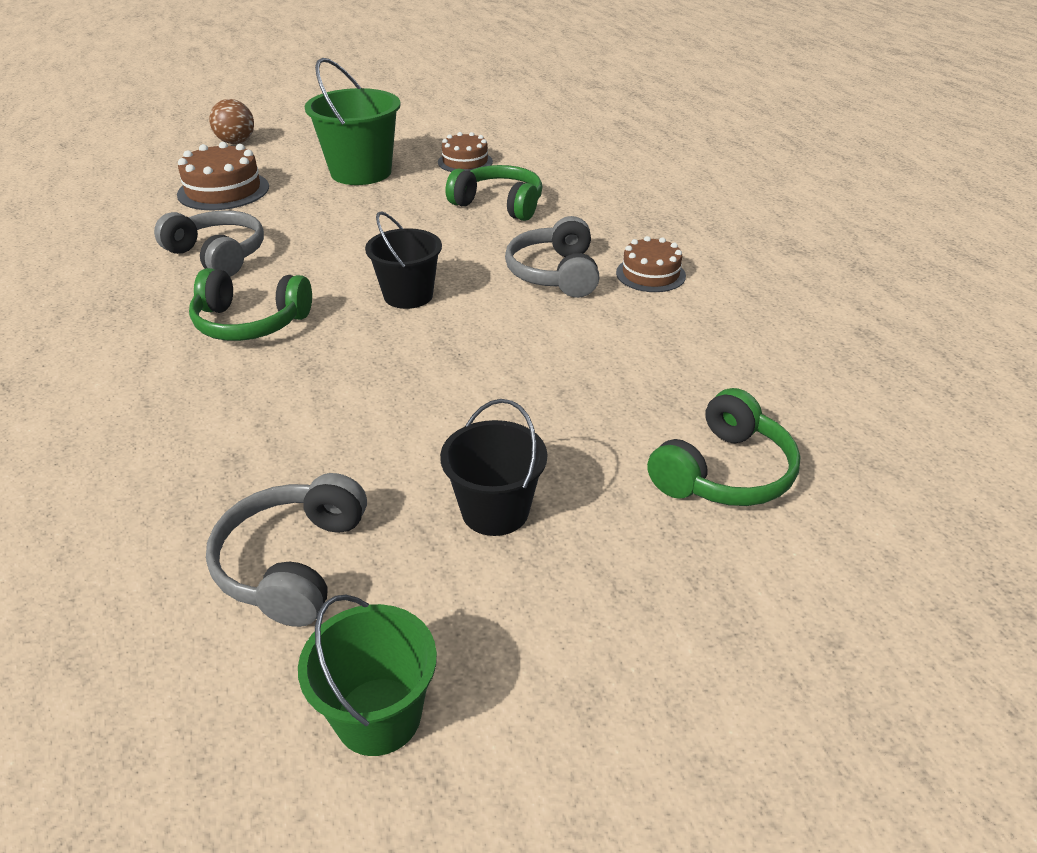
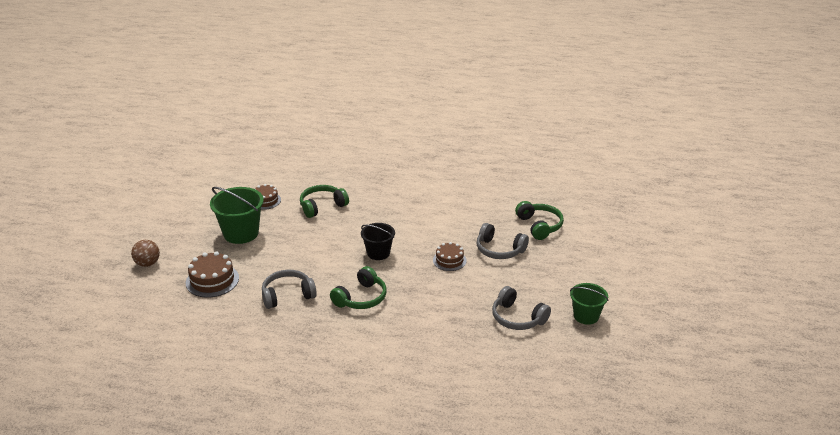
camera: 60 degrees left, 5 degrees down
black bucket [440,399,547,536] -> none
grey headphones [505,216,599,298] -> grey headphones moved to [477,223,529,259]
brown cake [616,236,686,292] -> brown cake moved to [433,242,467,271]

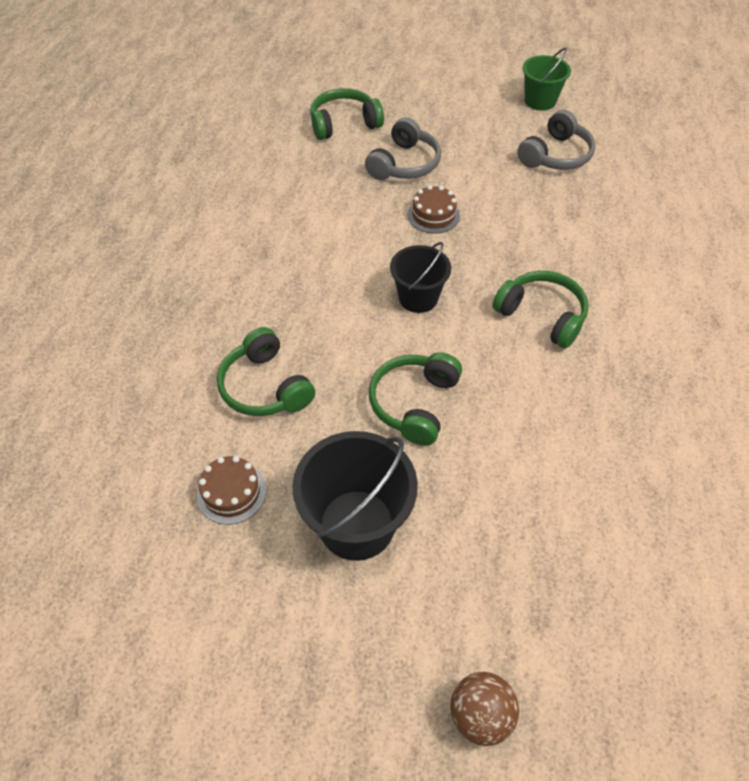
camera: 90 degrees left, 20 degrees up
brown cake [186,251,239,298] -> none
green bucket [210,187,264,244] -> black bucket [292,431,418,561]
grey headphones [262,270,317,309] -> none
none -> green headphones [369,352,462,446]

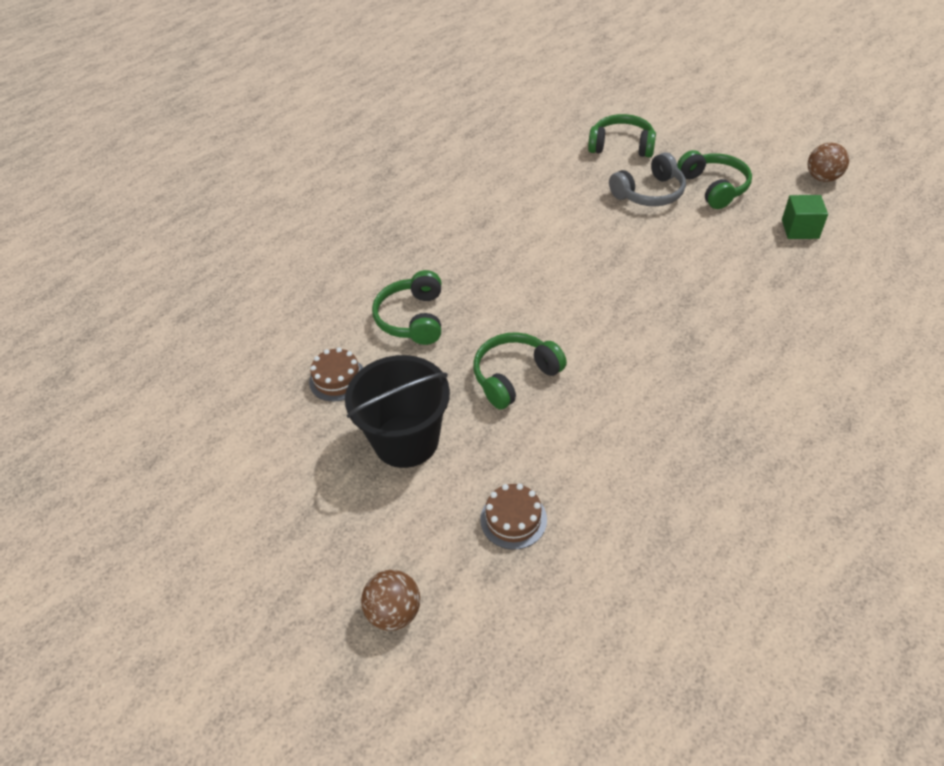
camera: 35 degrees right, 5 degrees down
black bucket [390,242,451,313] -> none
brown cake [407,185,460,234] -> brown cake moved to [480,484,547,550]
green headphones [493,271,589,349] -> green headphones moved to [677,150,752,209]
grey headphones [517,110,596,170] -> green cube [782,195,828,239]
green bucket [522,48,571,111] -> brown ball [808,143,849,182]

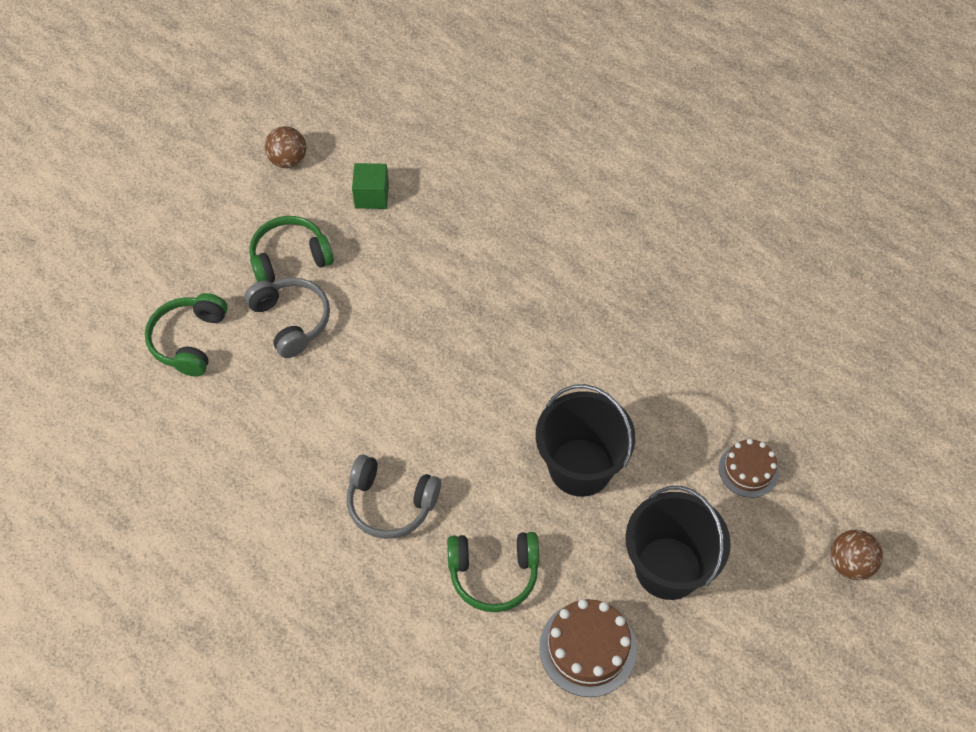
camera: 95 degrees left, 10 degrees up
brown cake [309,347,363,402] -> brown cake [539,599,637,697], size x1.51
green headphones [473,332,567,410] -> black bucket [536,384,635,497]
none -> grey headphones [347,455,441,539]

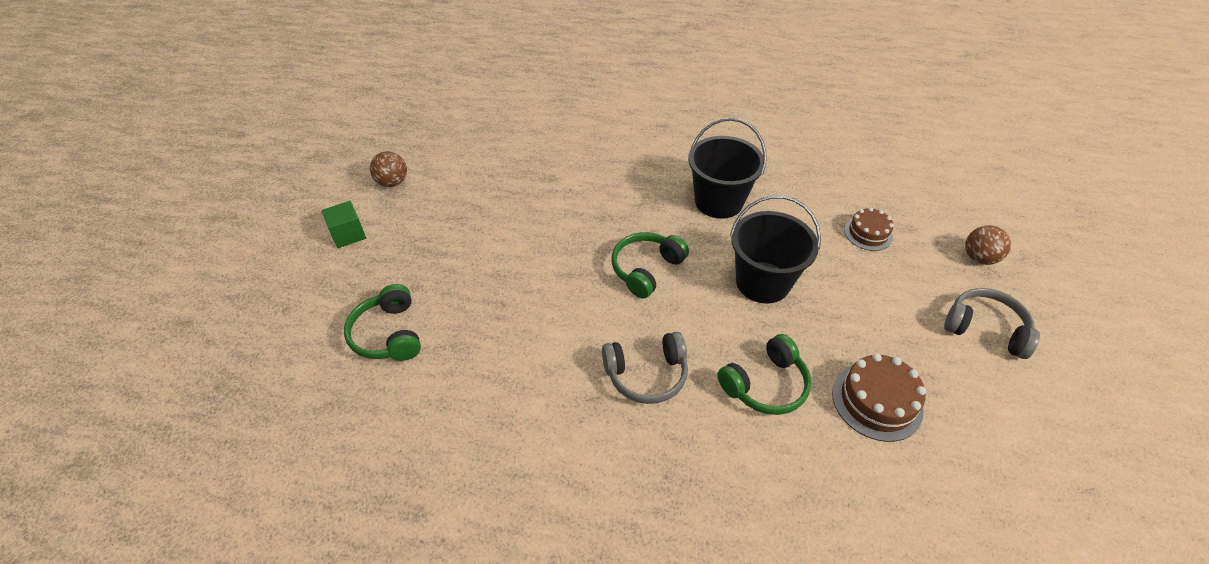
camera: 30 degrees left, 10 degrees down
grey headphones [245,278,330,358] -> grey headphones moved to [944,288,1040,359]
green headphones [249,216,334,283] -> green headphones moved to [612,232,689,298]
green cube [352,163,389,209] -> green cube moved to [322,201,366,248]
black bucket [625,486,731,600] -> black bucket moved to [688,118,766,219]

